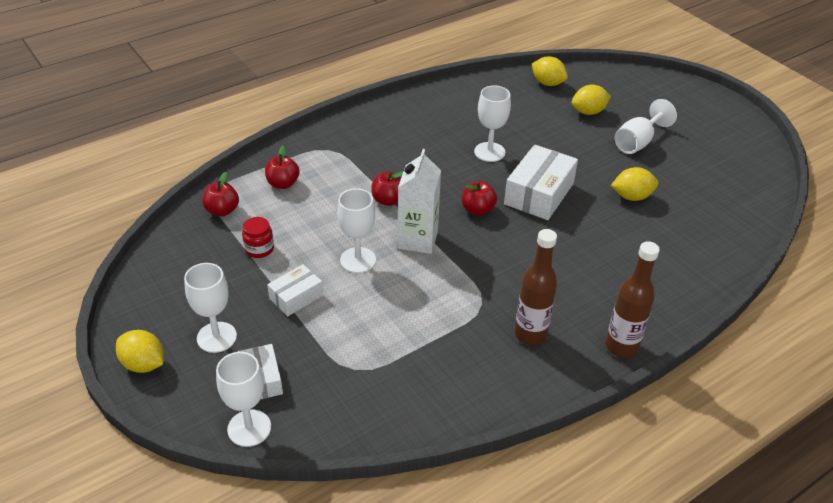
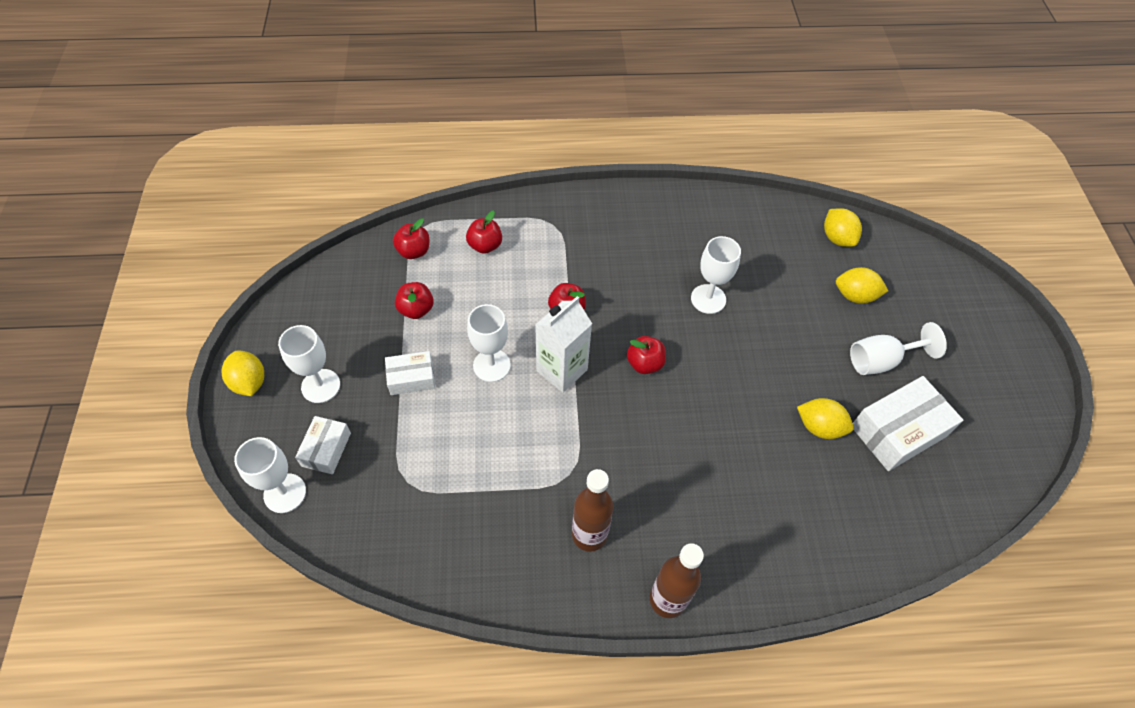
camera: 30 degrees right, 15 degrees up
red jar [242,217,274,258] -> red apple [395,282,434,319]
white box [504,144,578,220] -> white box moved to [853,376,963,471]

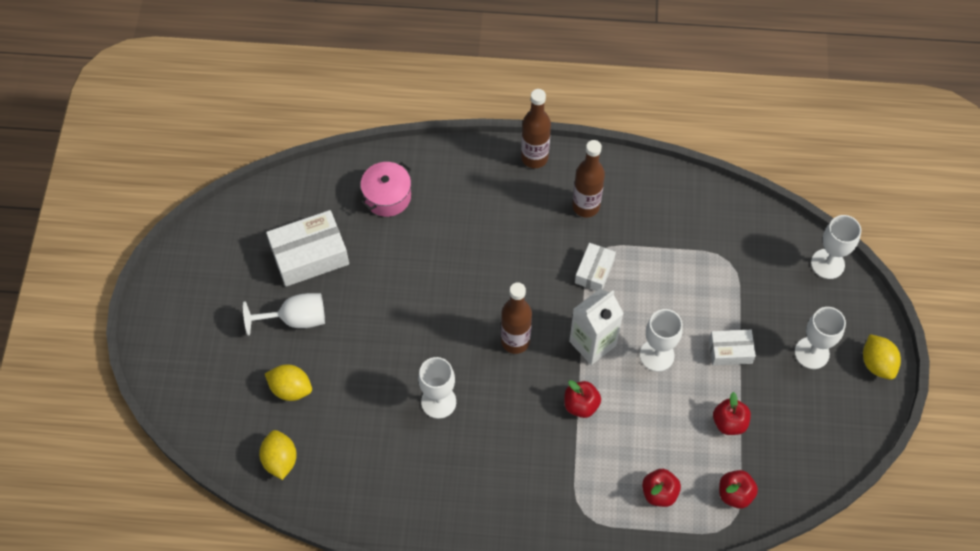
camera: 170 degrees left, 5 degrees up
white box [295,416,351,474] -> white box moved to [575,243,616,291]
red apple [627,336,666,374] -> brown bottle [501,282,532,354]
yellow lemon [797,398,854,439] -> none
none -> pink pot [360,162,411,217]

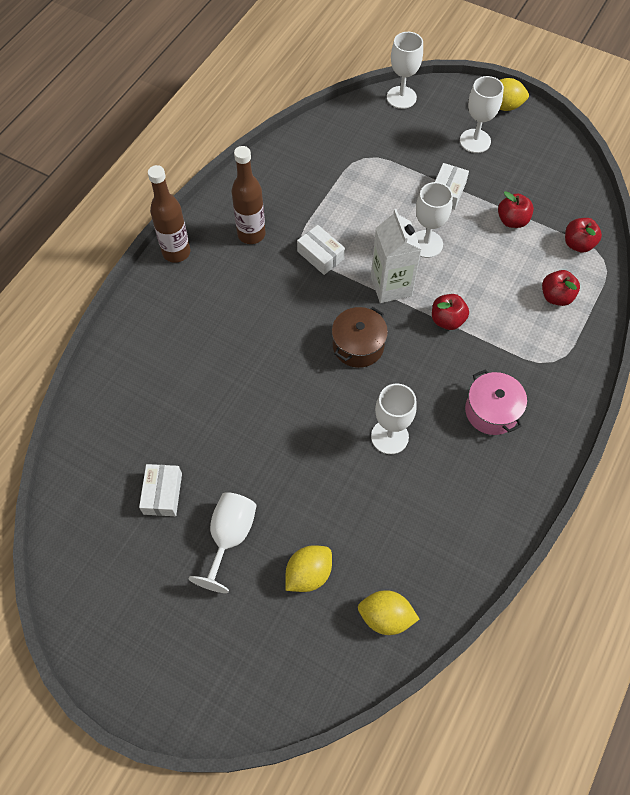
camera: 65 degrees left, 0 degrees up
white box [266,210,349,287] -> white box [139,464,182,516], size x0.58
pink pot [360,162,411,217] -> pink pot moved to [465,370,527,435]
brown bottle [501,282,532,354] -> brown pot [332,307,388,368]

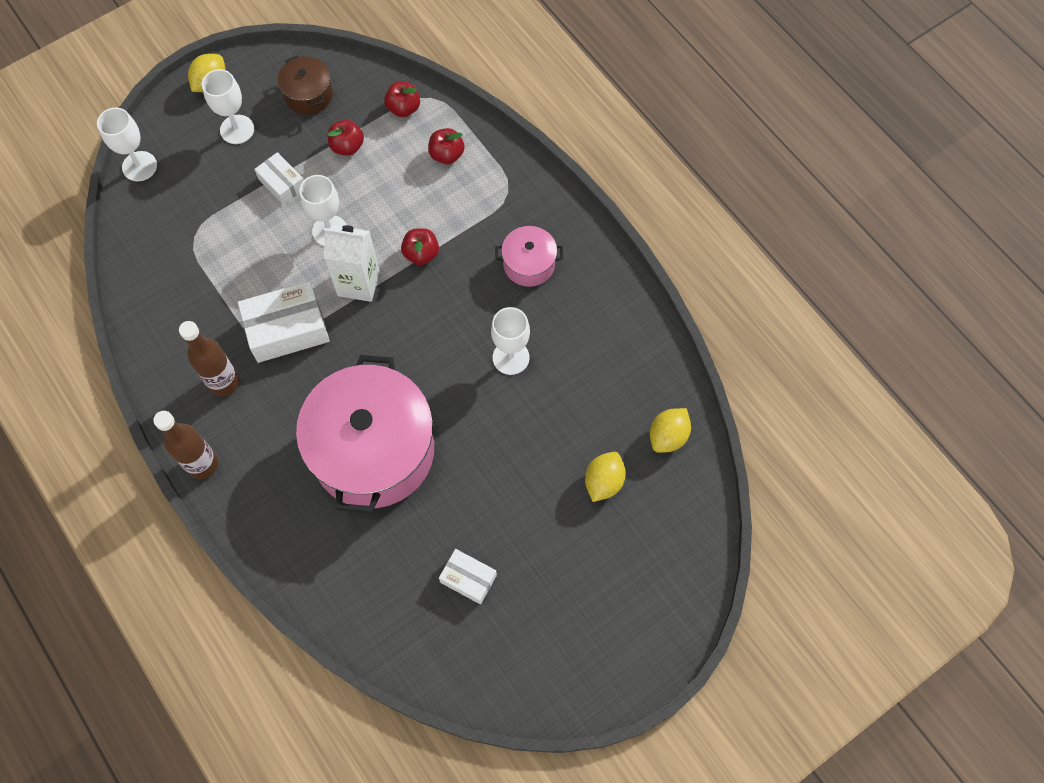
camera: 65 degrees left, 5 degrees up
white goblet [189,492,256,593] -> none
yellow lemon [285,545,332,592] -> yellow lemon turned 45 degrees clockwise [585,452,626,502]
white box [297,225,345,275] -> white box [238,281,330,363], size x1.72
brown pot [332,307,388,368] -> brown pot moved to [278,56,333,115]
none -> pink pot [296,355,434,513]

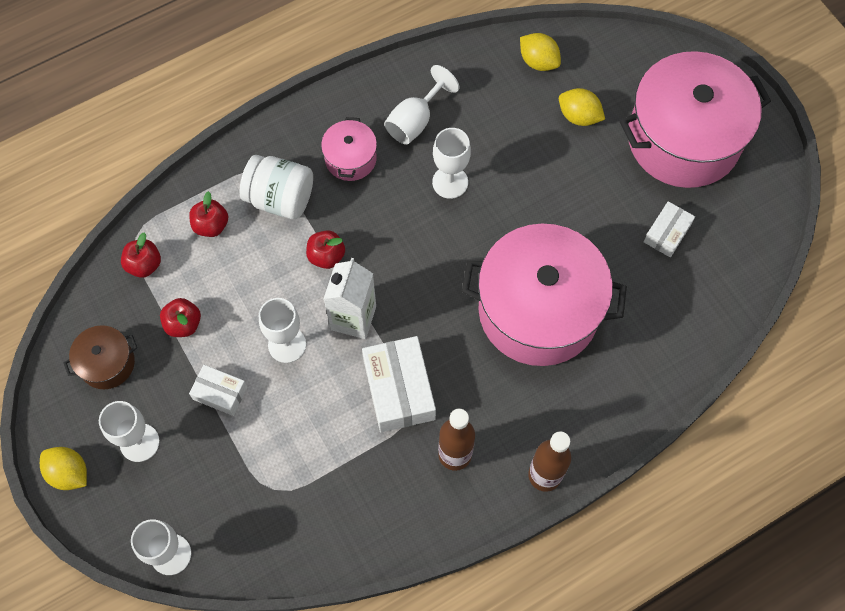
camera: 85 degrees left, 0 degrees up
white box [254,152,304,205] -> white box turned 60 degrees clockwise [189,365,247,416]
none -> white jar [239,155,313,219]
none -> white goblet [384,65,460,145]
none -> pink pot [620,51,771,188]

